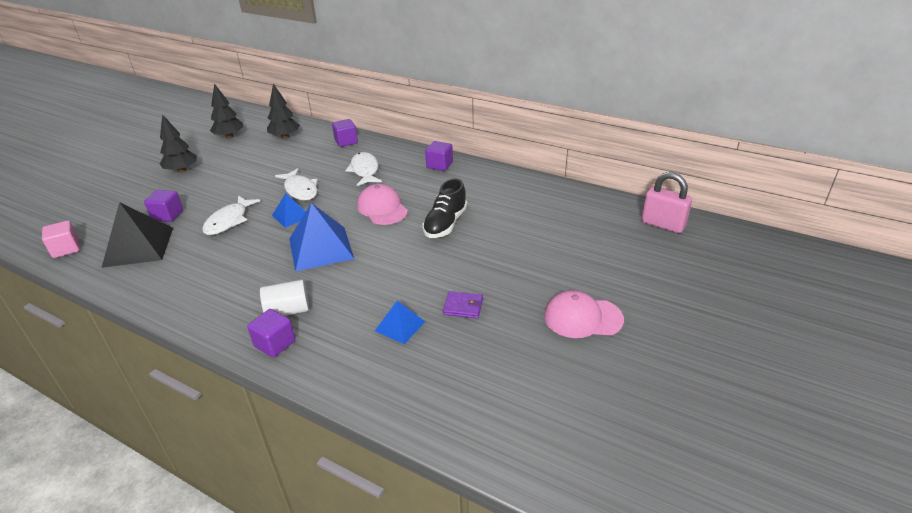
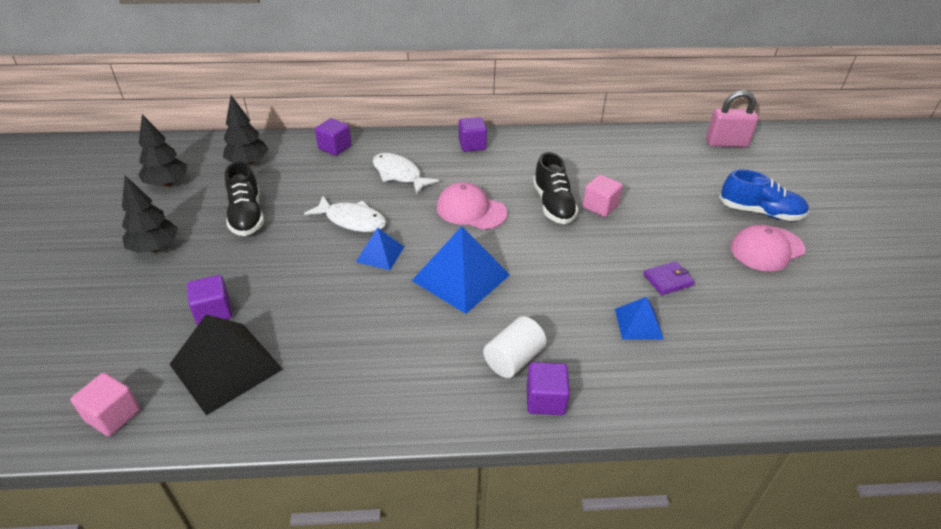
camera: 35 degrees left, 5 degrees up
white fish [202,196,260,235] -> none
none -> black shoe [225,162,264,236]
none -> pink cube [583,174,623,217]
none -> blue shoe [719,170,809,221]

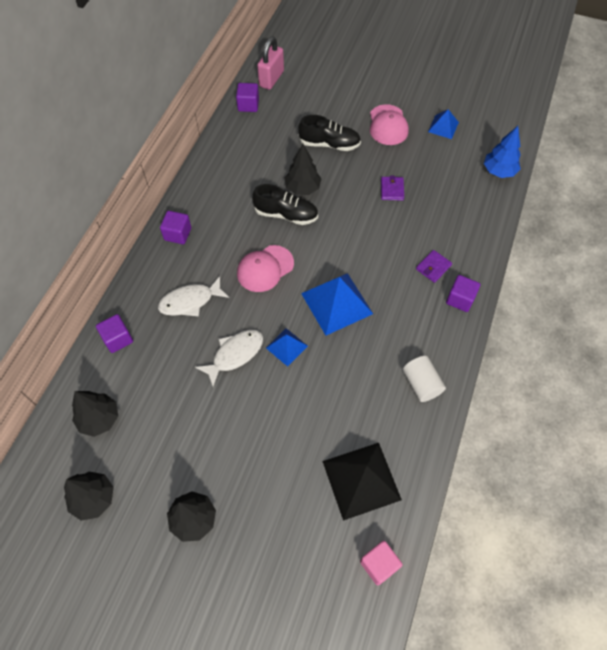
camera: 65 degrees left, 20 degrees up
purple cube [187,275,232,325] -> purple cube moved to [236,83,259,112]
black shoe [225,162,264,236] -> black shoe moved to [298,115,361,151]
white cylinder [483,316,546,378] -> white cylinder moved to [403,356,446,402]
pink cube [583,174,623,217] -> black tree [285,144,321,195]
blue pyramid [615,297,664,340] -> blue pyramid moved to [428,109,459,139]
blue shoe [719,170,809,221] -> none
none -> purple wallet [416,250,452,283]
none -> blue tree [484,126,521,178]

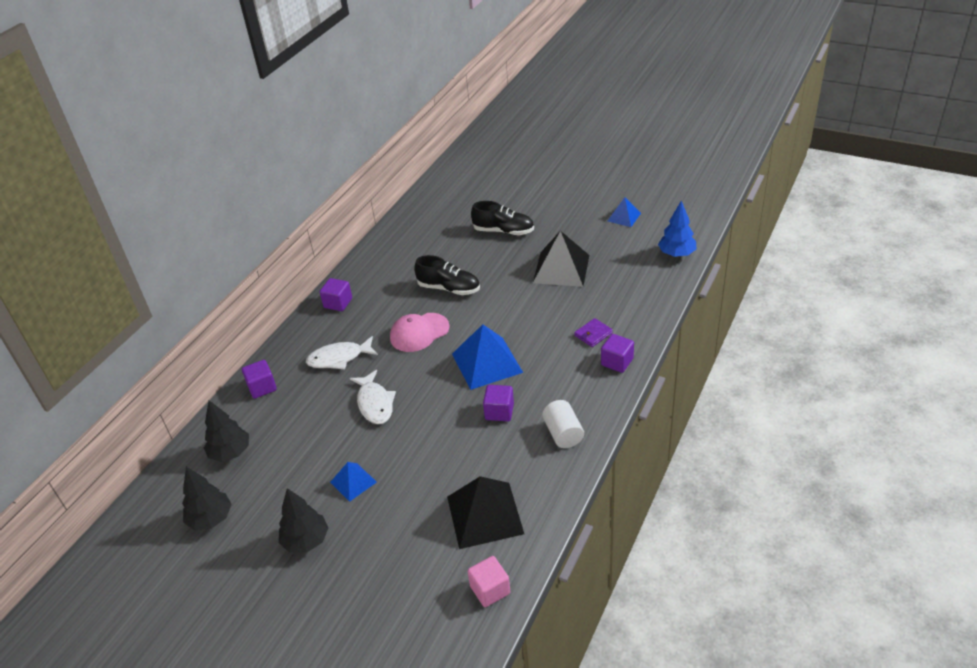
camera: 10 degrees right, 20 degrees down
white fish [195,330,263,387] -> white fish turned 105 degrees clockwise [350,370,396,424]
purple cube [236,83,259,112] -> purple cube moved to [483,385,514,421]
pink padlock [257,37,284,90] -> none
blue pyramid [266,328,308,367] -> blue pyramid moved to [330,462,377,502]
black tree [285,144,321,195] -> none
pink cap [370,104,409,145] -> none
purple wallet [381,176,404,201] -> black pyramid [533,231,589,287]

